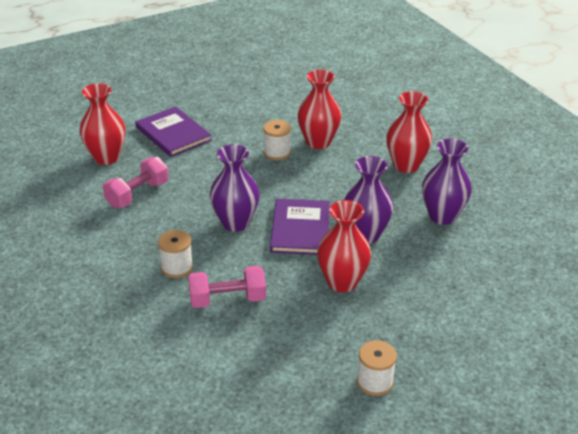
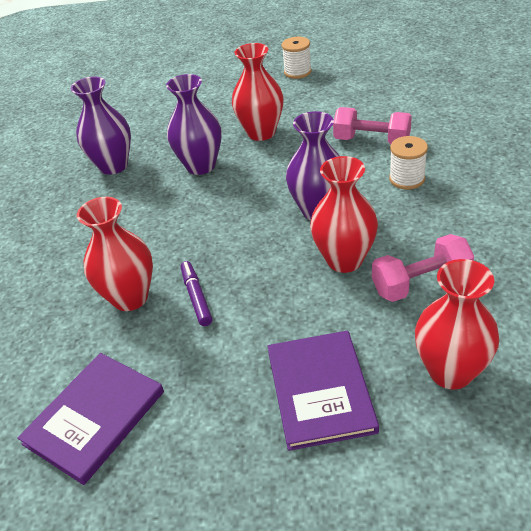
camera: 145 degrees left, 5 degrees up
white spool [263,120,291,160] -> purple marker [181,261,213,326]
purple book [270,199,330,255] -> purple book moved to [17,353,164,485]
red vase [387,91,432,173] -> red vase moved to [310,156,378,273]

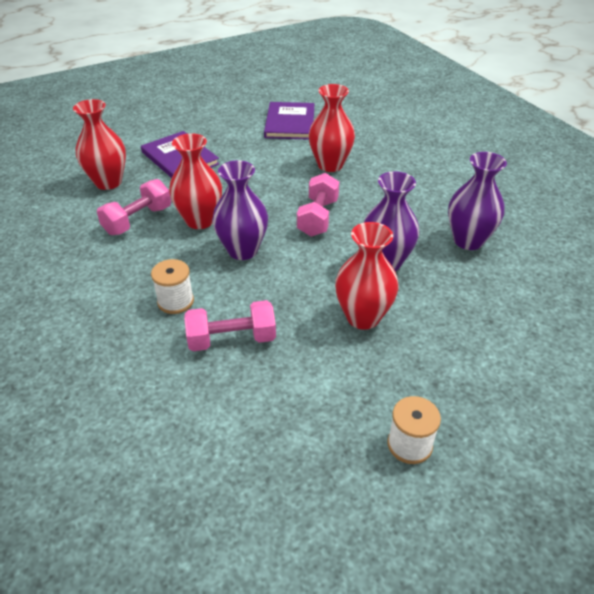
camera: 145 degrees right, 0 degrees up
purple marker [181,261,213,326] -> none
none -> pink dumbbell [297,173,339,237]

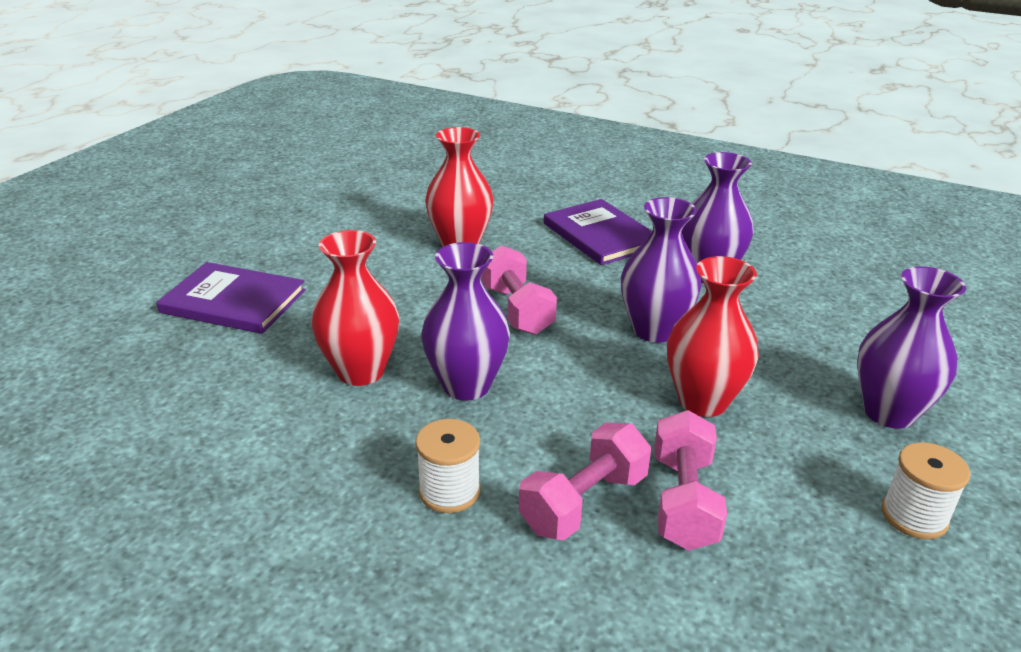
camera: 35 degrees left, 10 degrees down
red vase [73,99,126,190] -> none
pink dumbbell [97,179,171,235] -> pink dumbbell moved to [654,410,727,551]
purple book [264,102,314,140] -> purple book moved to [544,199,652,265]
none -> purple vase [857,266,966,429]

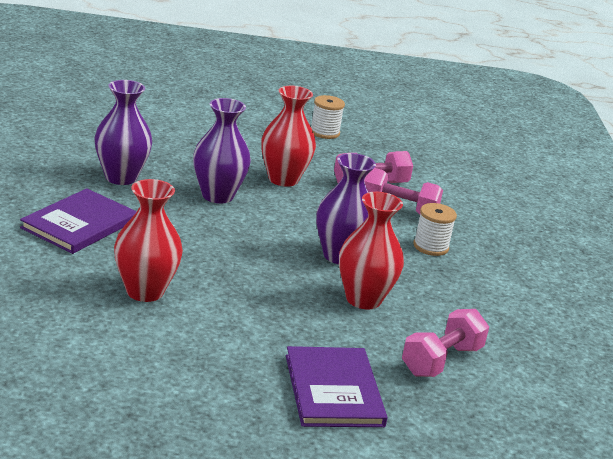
camera: 120 degrees left, 5 degrees down
pink dumbbell [481,245,557,335] -> pink dumbbell moved to [402,309,489,377]
purple vase [857,266,966,429] -> none

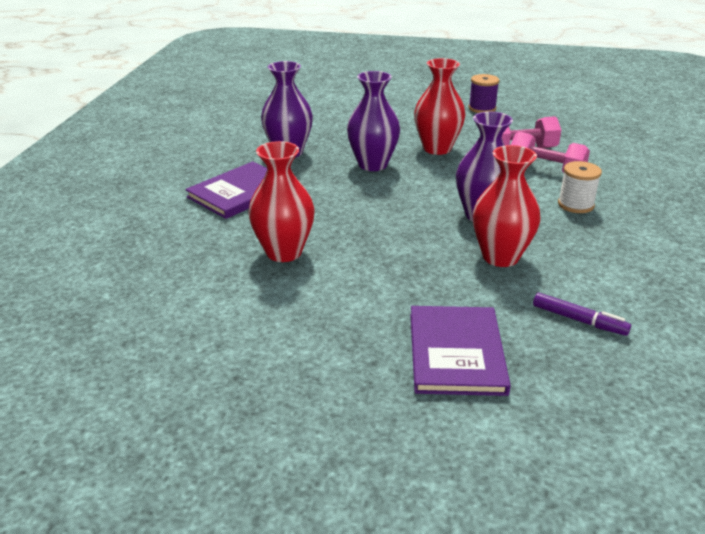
camera: 15 degrees right, 5 degrees up
white spool [311,95,345,139] -> purple spool [469,74,500,113]
pink dumbbell [402,309,489,377] -> purple marker [533,293,631,336]

